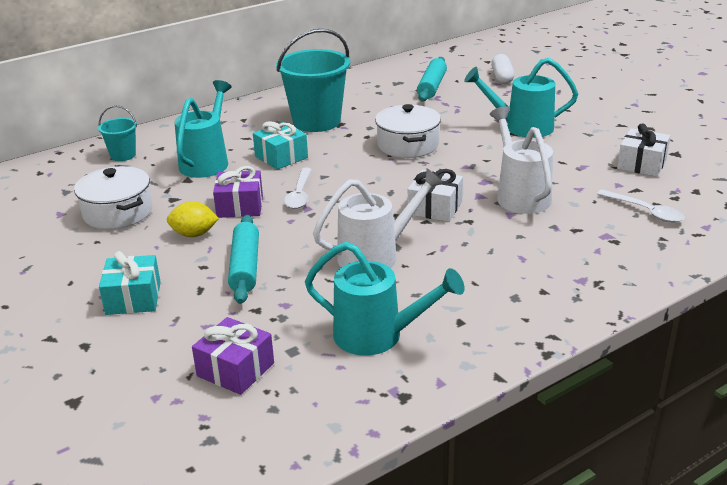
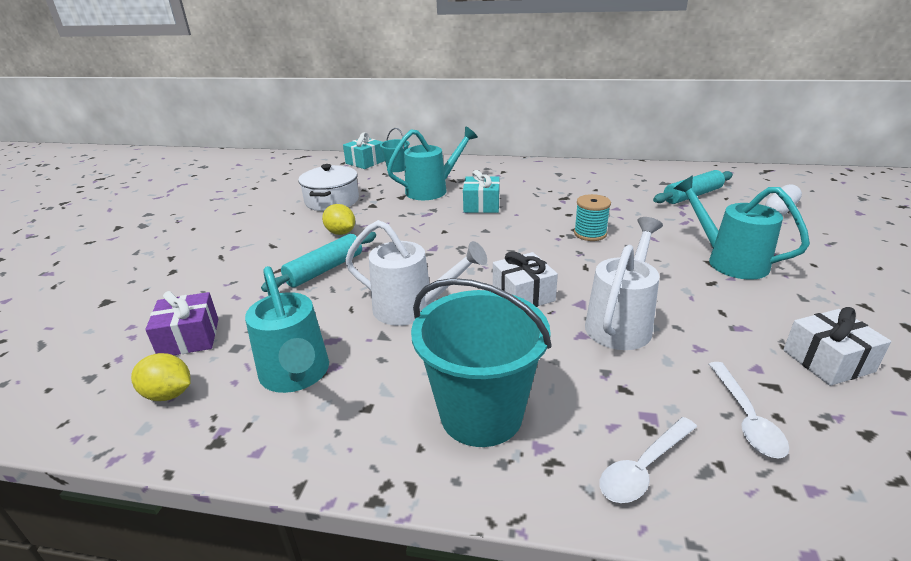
camera: 45 degrees right, 0 degrees up
turquoise gift [99,251,161,315] -> turquoise gift moved to [343,132,385,169]
purple gift [213,166,263,218] -> none
turquoise bucket [276,29,350,132] -> turquoise bucket moved to [411,278,552,447]
white spoon [284,168,312,209] -> white spoon moved to [599,417,697,503]
white pot [375,104,441,158] -> turquoise spool [574,194,611,241]
none -> yellow lemon [131,353,191,401]

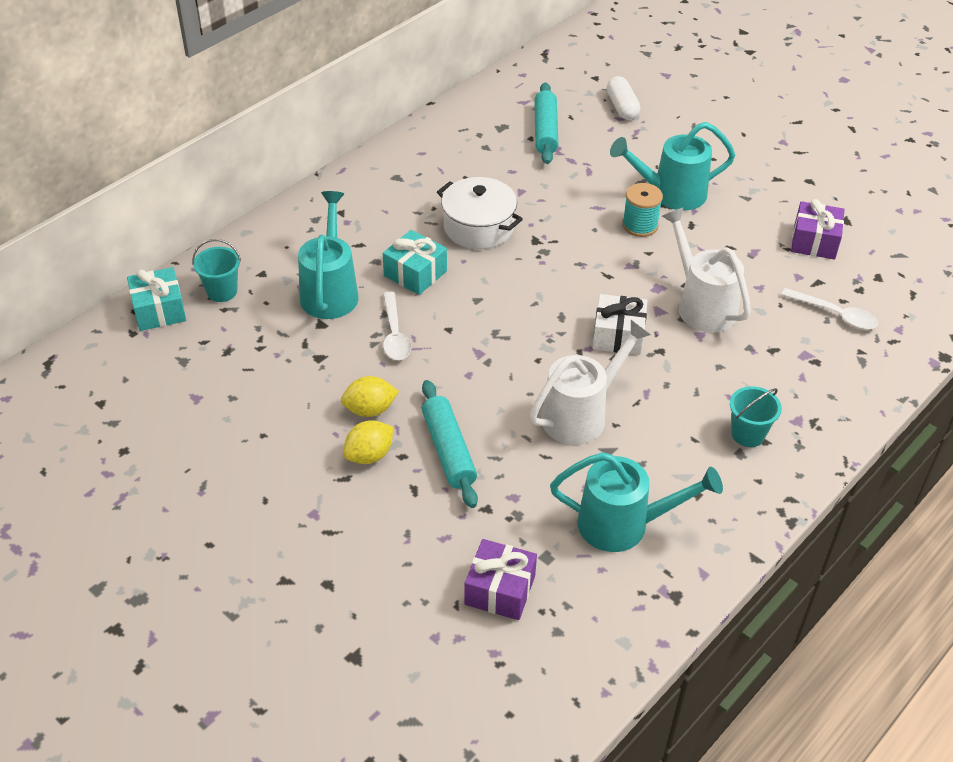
camera: 60 degrees left, 15 degrees up
yellow lemon [131,353,191,401] -> yellow lemon moved to [343,420,393,464]
white pot [298,164,359,211] -> white pot moved to [437,177,523,249]
turquoise bucket [411,278,552,447] -> turquoise bucket [730,386,782,447], size x0.49
turquoise spool [574,194,611,241] -> turquoise spool moved to [622,183,663,237]
white spoon [599,417,697,503] -> white spoon moved to [383,291,411,360]
white gift [783,307,891,386] -> purple gift [791,199,845,260]

